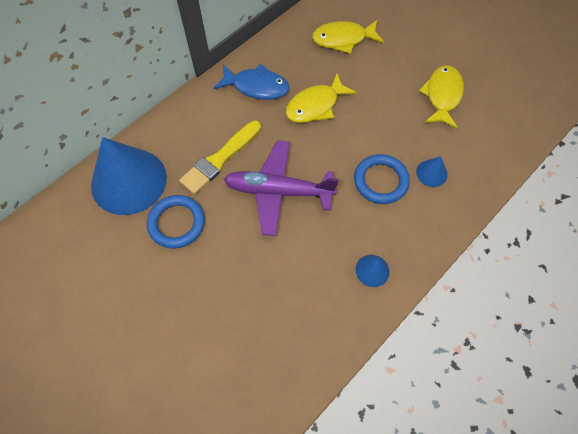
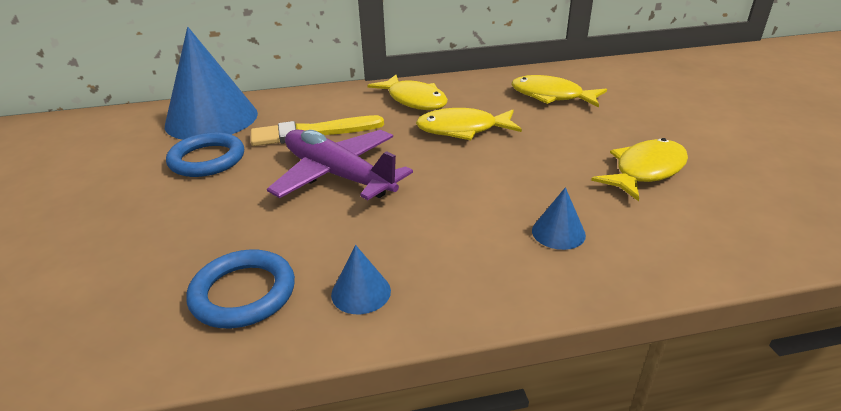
camera: 35 degrees right, 30 degrees down
blue fish [214,64,289,100] -> yellow fish [367,75,448,110]
blue ring [354,154,410,204] -> blue ring moved to [187,249,295,328]

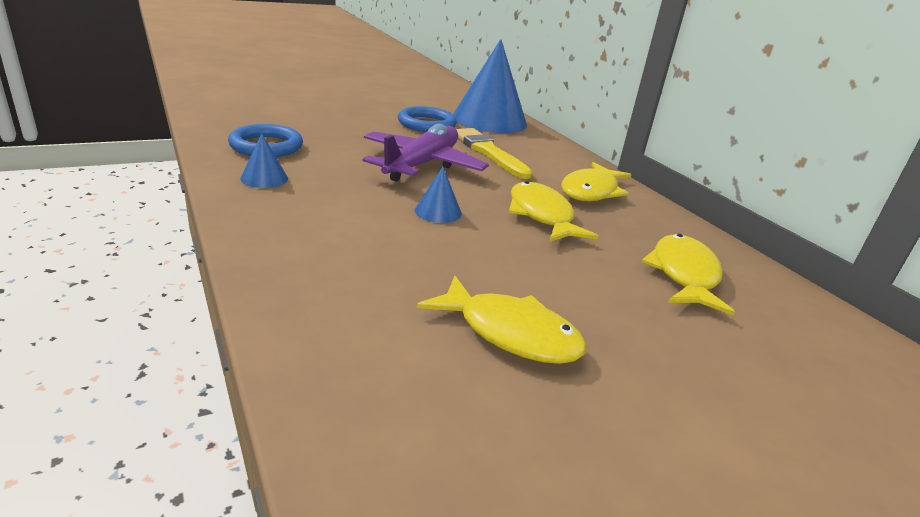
camera: 70 degrees right, 5 degrees down
blue cone [532,187,586,250] -> blue cone moved to [415,167,462,223]

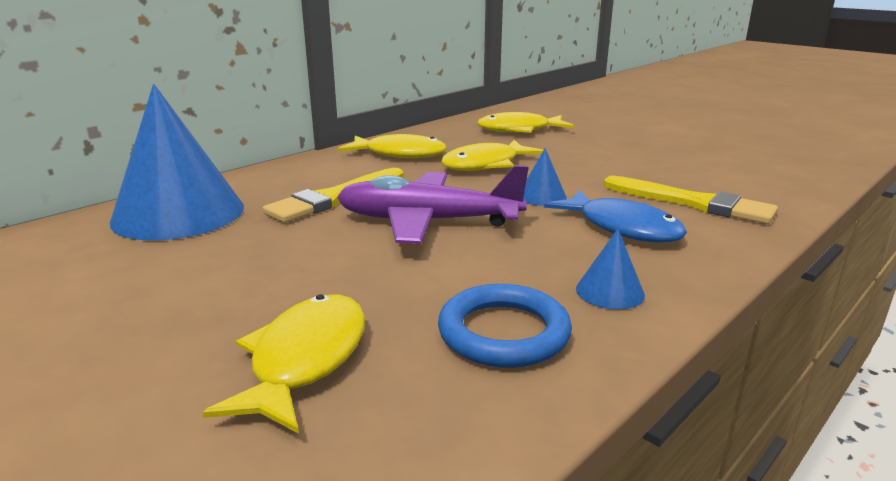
camera: 105 degrees left, 5 degrees down
blue ring [398,106,457,132] -> none
yellow fish [417,276,587,364] -> yellow fish moved to [203,294,365,434]
none -> blue fish [544,190,687,243]
none -> yellow brush [604,176,778,224]

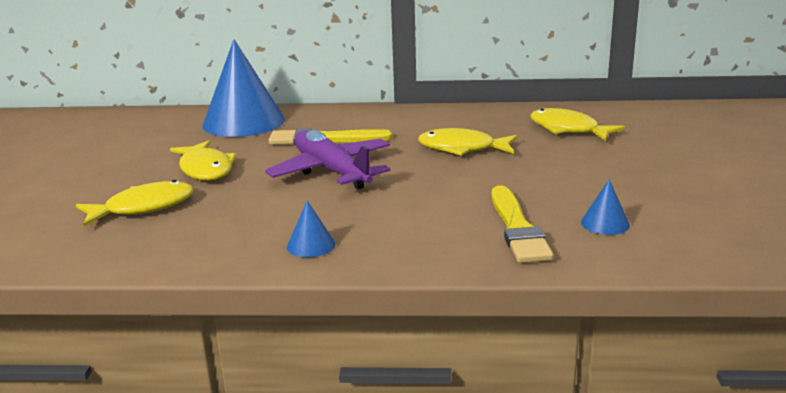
camera: 50 degrees right, 0 degrees up
yellow fish [338,134,447,158] -> yellow fish moved to [170,140,237,181]
blue ring [438,284,572,368] -> none
blue cone [523,148,567,206] -> blue cone moved to [581,179,630,235]
blue fish [544,190,687,243] -> none

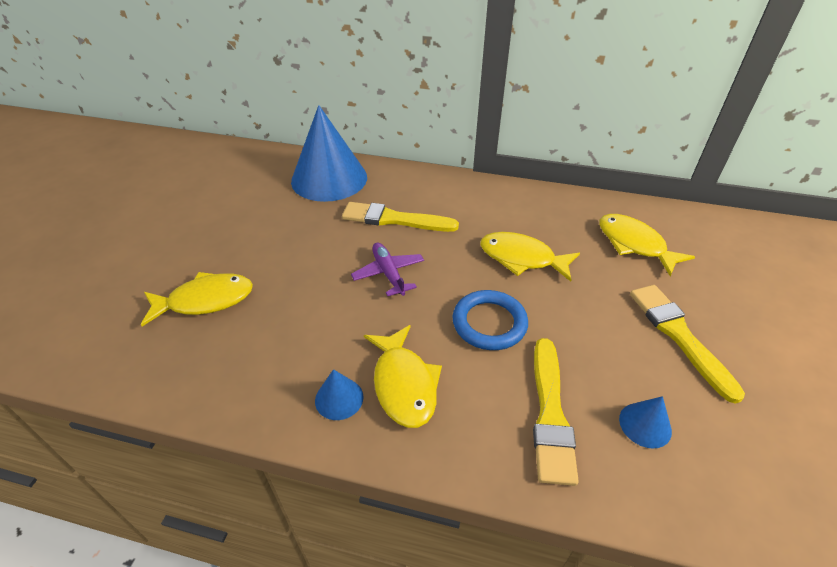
camera: 10 degrees right, 20 degrees up
yellow fish [170,140,237,181] -> yellow fish moved to [364,325,442,428]
purple plane [265,130,390,190] -> purple plane [351,243,424,296], size x0.58
none -> blue ring [452,290,528,350]
none -> yellow brush [630,285,745,404]

